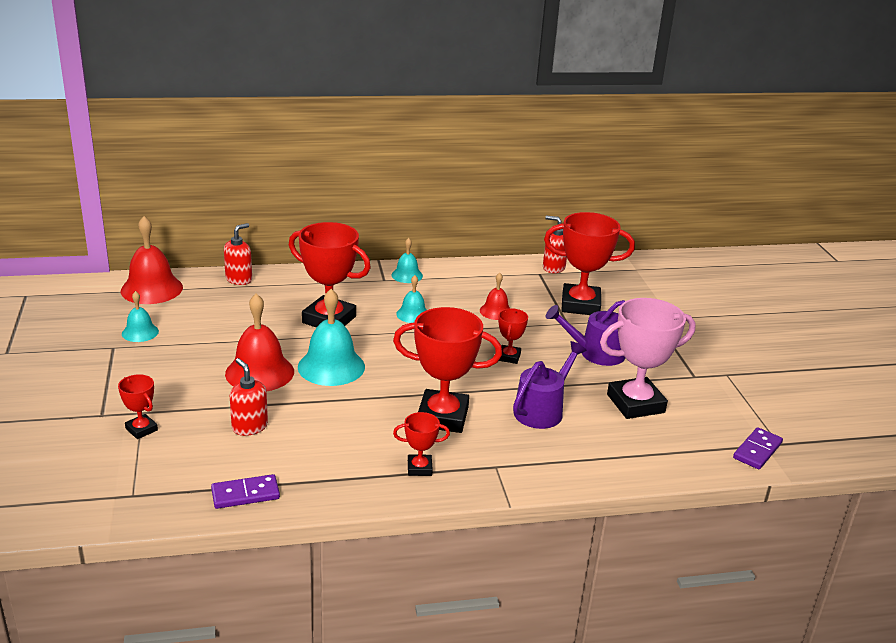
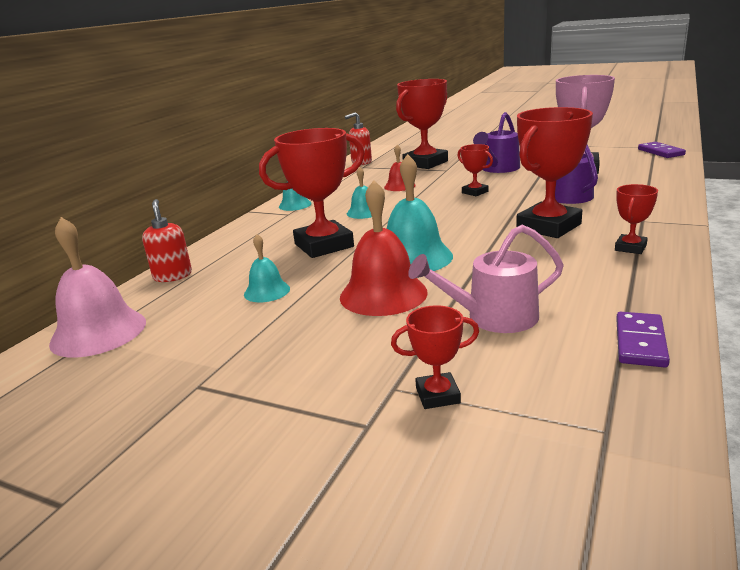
camera: 50 degrees left, 5 degrees down
red bell [121,216,183,304] -> pink bell [49,217,146,358]
turquoise bell [122,291,159,342] -> turquoise bell moved to [244,234,290,302]
red soap dispenser [230,358,268,436] -> pink watering can [408,225,564,333]

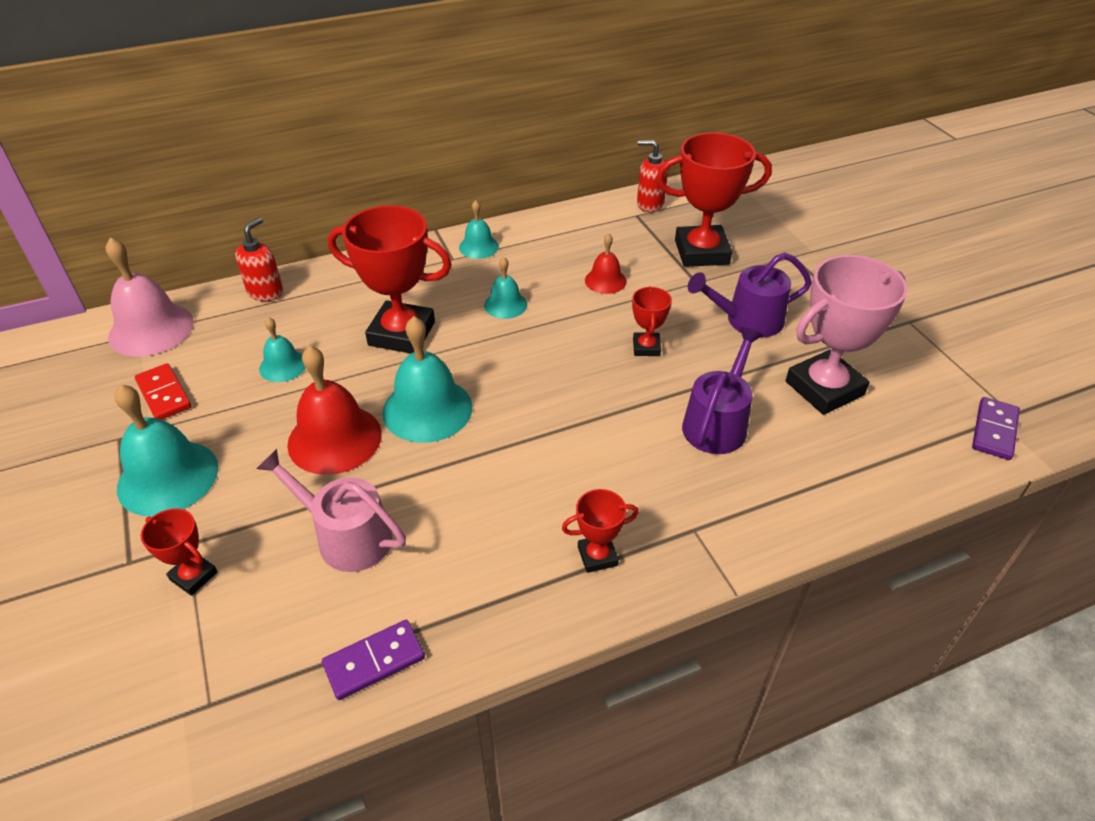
camera: 40 degrees right, 20 degrees up
red trophy [516,107,593,238] -> none
none -> turquoise bell [114,384,218,517]
none -> red domino [135,363,191,420]

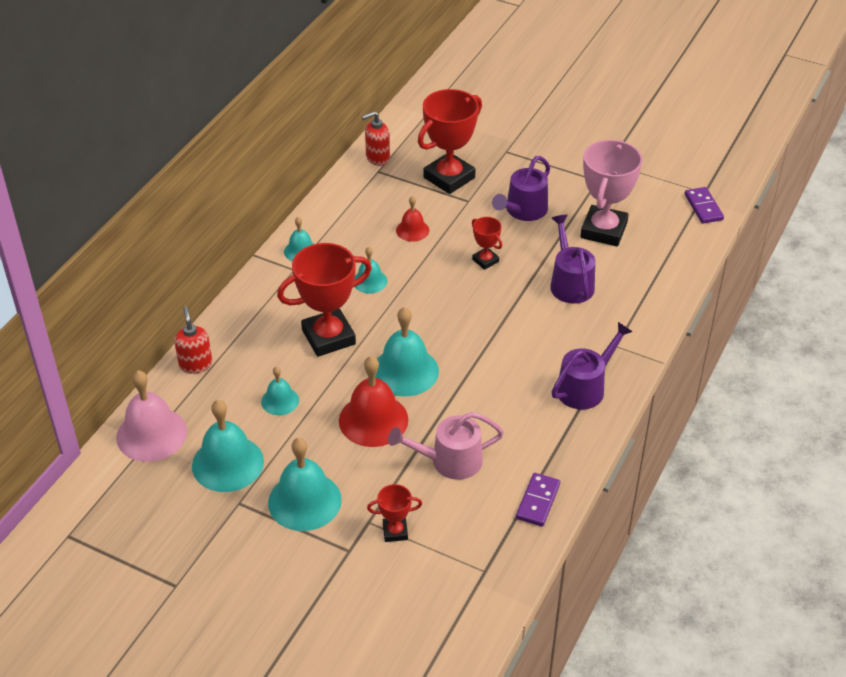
camera: 40 degrees left, 0 degrees up
red domino [135,363,191,420] -> turquoise bell [192,400,264,492]
red trophy [562,489,639,573] -> purple watering can [552,322,633,410]

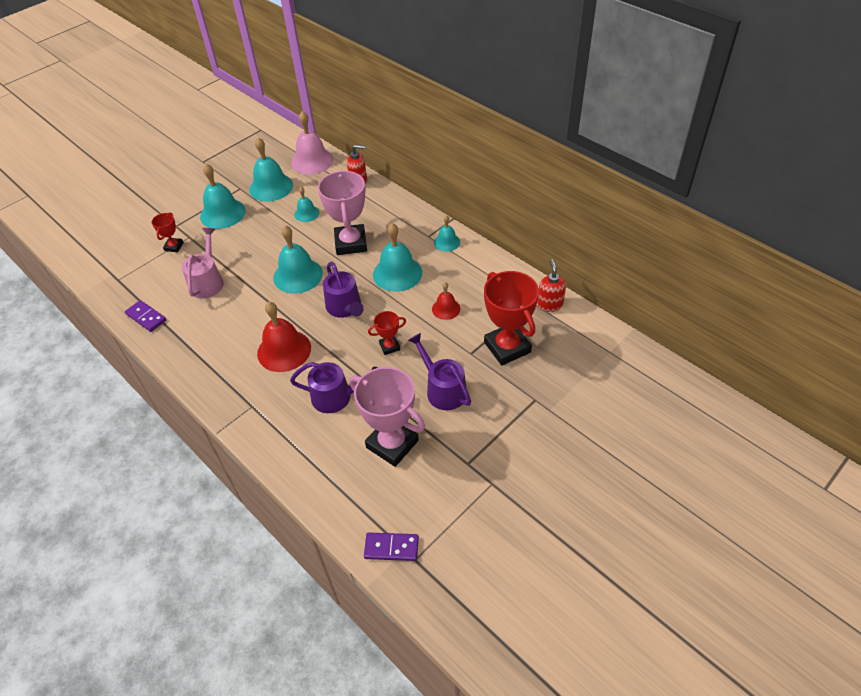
camera: 110 degrees right, 5 degrees up
red trophy [277,243,372,357] -> pink trophy [318,170,367,255]
red bell [339,356,409,447] -> red bell moved to [257,302,311,372]
turquoise bell [354,247,387,293] -> turquoise bell [373,223,422,292], size x1.82
purple watering can [552,322,633,410] -> purple watering can moved to [323,261,364,318]

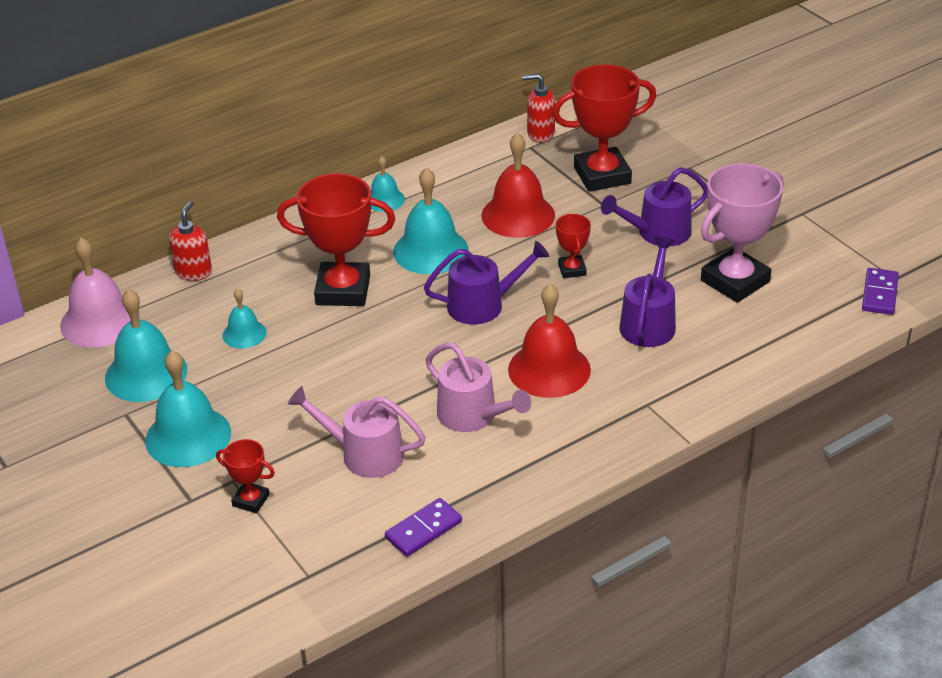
camera: 80 degrees left, 10 degrees down
turquoise bell [273,225,323,294] -> none
pink trophy [318,170,367,255] -> red trophy [277,173,395,306]
red bell [432,282,460,320] -> red bell [481,133,555,238], size x1.82
none -> pink watering can [425,343,531,432]

